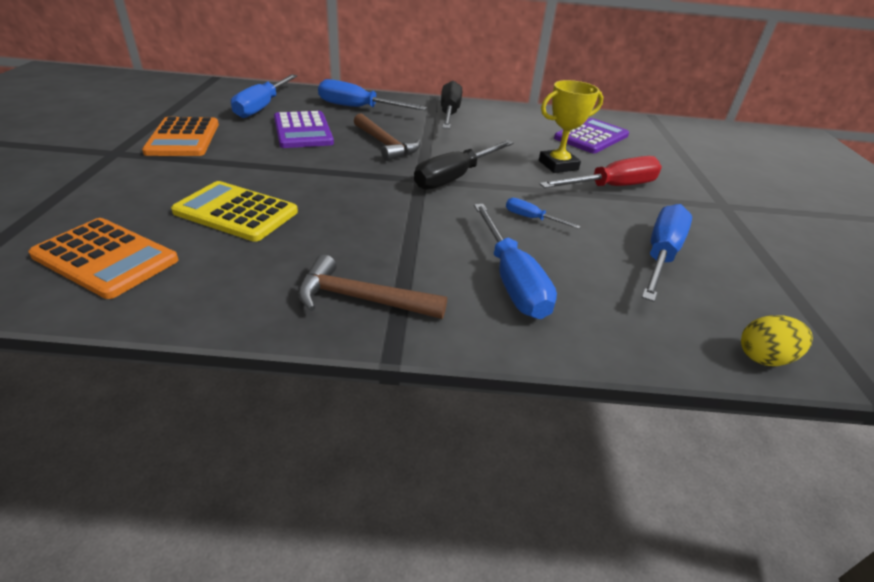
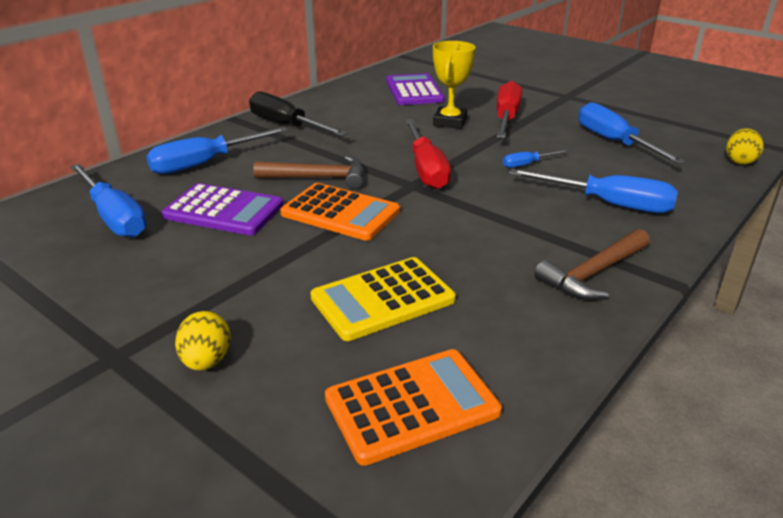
camera: 50 degrees left, 5 degrees down
orange calculator [142,117,219,156] -> orange calculator moved to [280,183,400,241]
black screwdriver [414,140,514,190] -> red screwdriver [404,119,451,189]
none -> yellow egg [175,311,231,371]

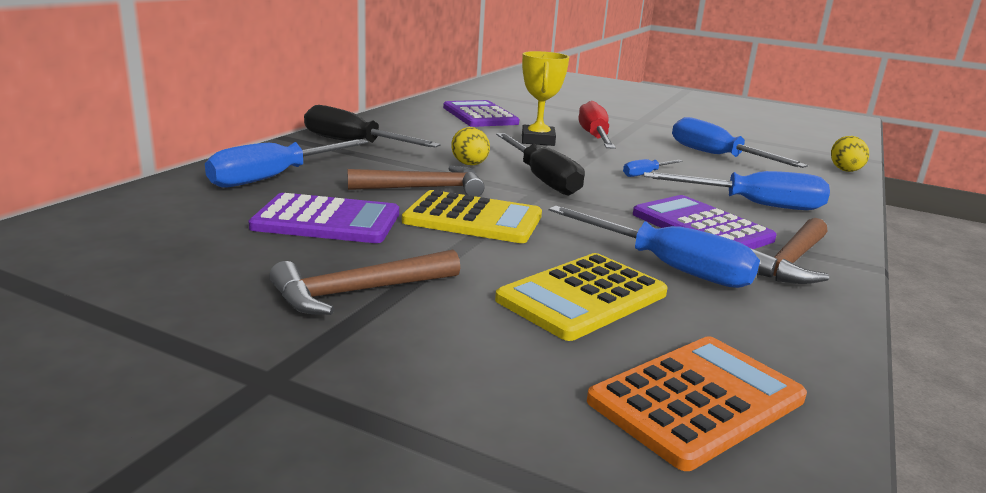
camera: 15 degrees left, 10 degrees down
blue screwdriver [70,164,147,237] -> blue screwdriver moved to [549,206,760,288]
yellow egg [175,311,231,371] -> yellow egg moved to [451,127,490,165]
orange calculator [280,183,400,241] -> yellow calculator [402,190,542,243]
red screwdriver [404,119,451,189] -> black screwdriver [496,133,585,196]
none -> brown hammer [269,250,460,315]
none -> purple calculator [633,195,777,249]

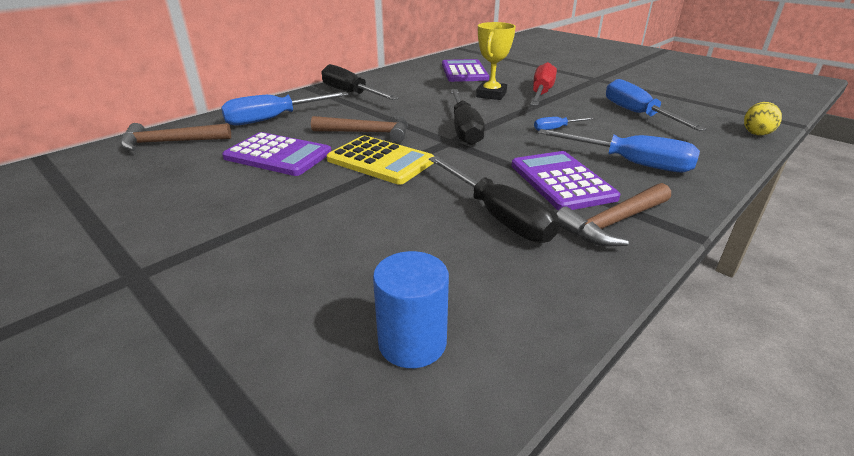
camera: 20 degrees right, 10 degrees up
brown hammer [269,250,460,315] -> brown hammer moved to [121,123,231,151]
yellow egg [451,127,490,165] -> none
yellow calculator [495,253,668,341] -> none
blue screwdriver [549,206,760,288] -> black screwdriver [429,156,560,243]
orange calculator [587,336,807,471] -> blue cylinder [373,251,449,368]

